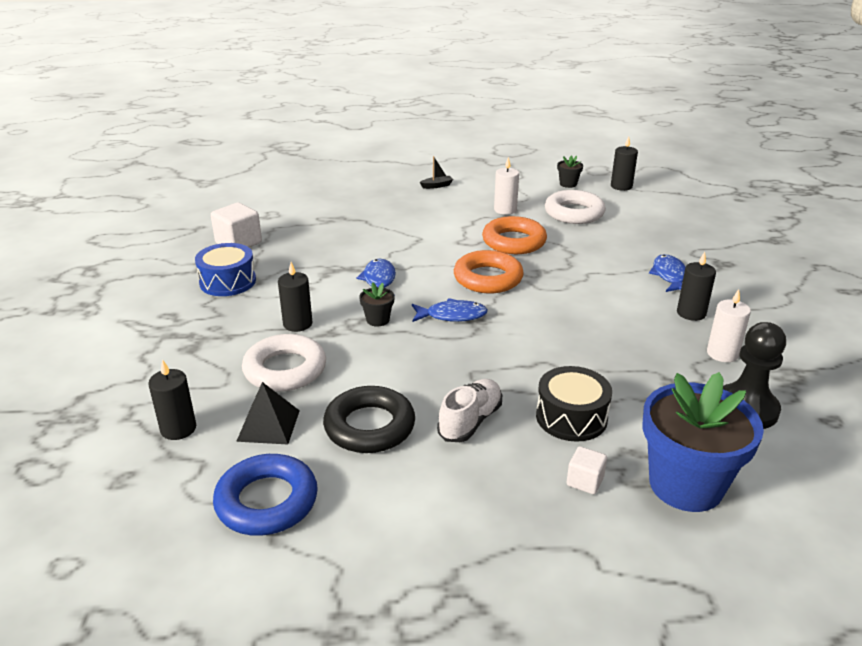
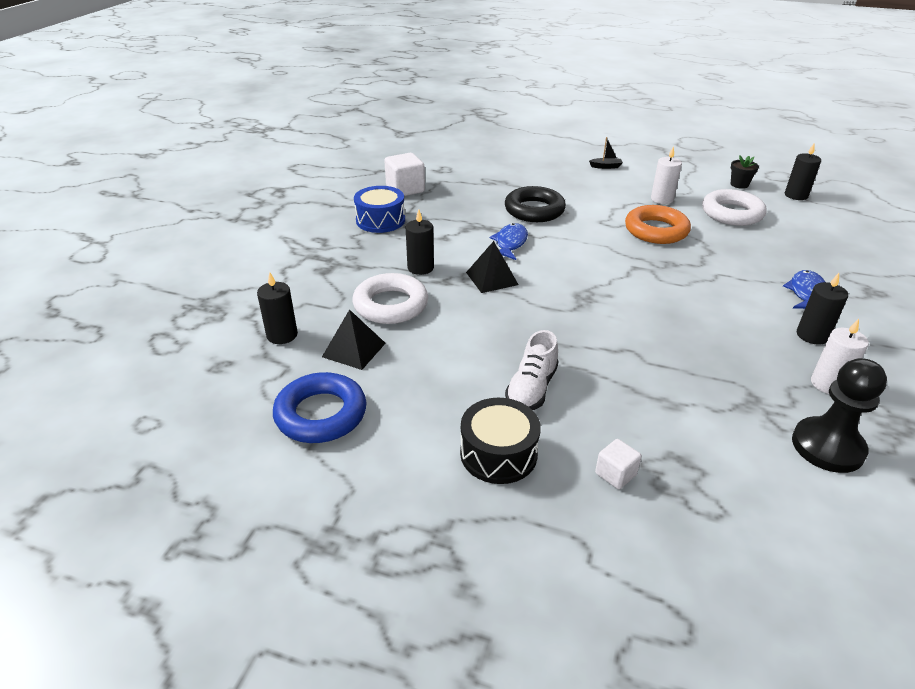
camera: 20 degrees right, 5 degrees up
black ring [323,386,415,453] -> black ring moved to [505,186,566,222]
black flower pot [359,282,395,327] -> black pyramid [466,241,519,293]
blue fish [412,298,488,322] -> none
white shoe [437,379,502,442] -> white shoe turned 150 degrees clockwise [505,330,559,410]
orange ring [454,250,524,293] -> none
black drum [536,366,612,441] -> black drum moved to [460,398,541,484]
blue flower pot [642,372,764,512] -> none

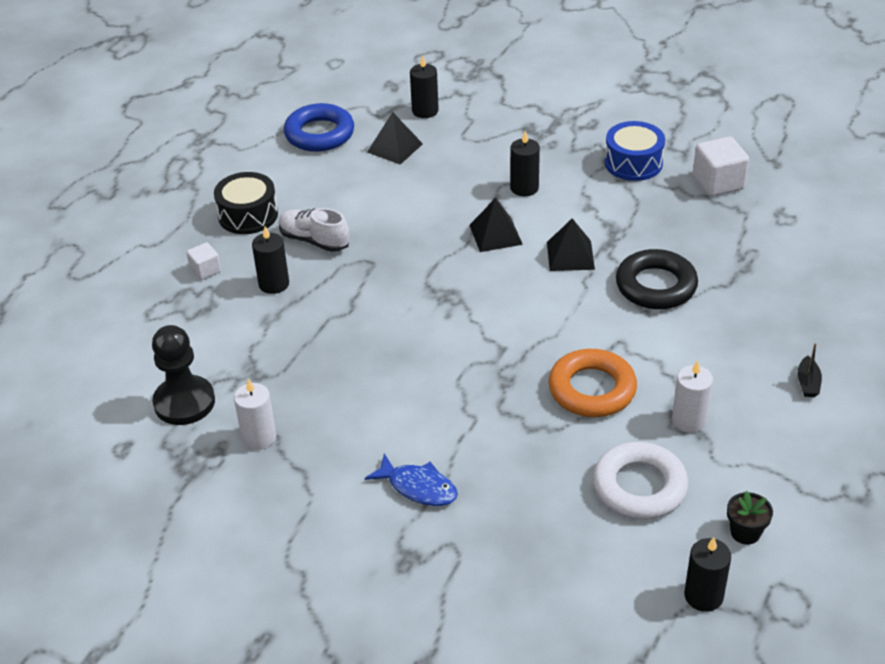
camera: 100 degrees right, 5 degrees up
white ring [352,273,428,324] -> none
blue fish [490,223,528,260] -> black pyramid [547,218,595,271]
black candle [797,273,848,345] -> black candle moved to [252,226,289,294]

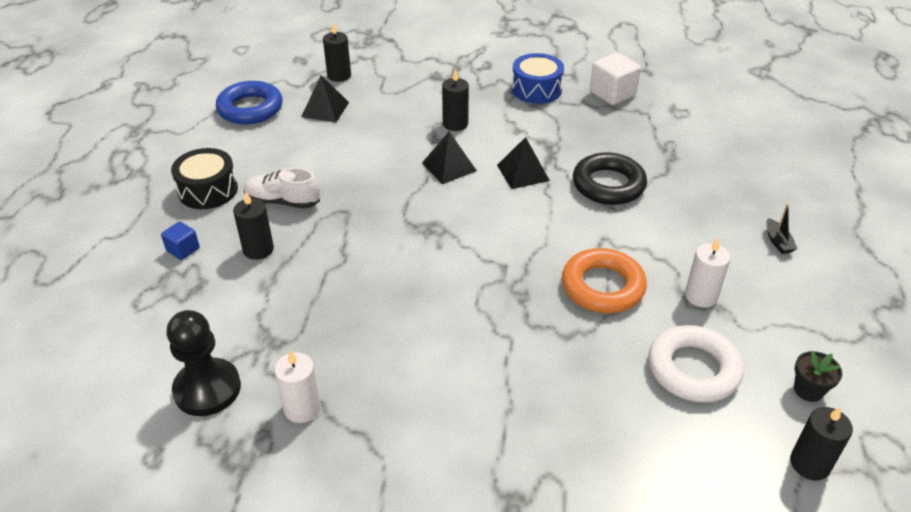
camera: 20 degrees left, 0 degrees up
white cube [186,242,221,280] -> blue cube [161,221,200,260]
blue fish [365,453,458,506] -> none

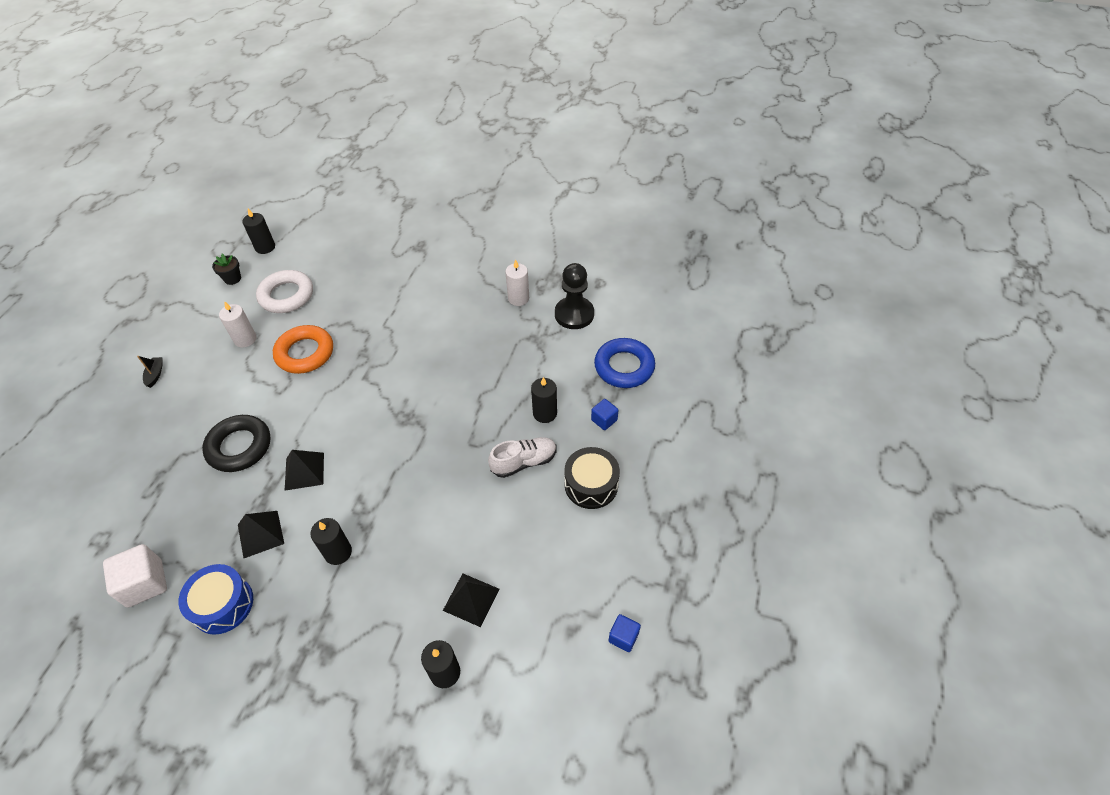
camera: 170 degrees left, 10 degrees up
blue ring [216,81,283,124] -> blue ring moved to [594,338,655,388]
white shoe [244,168,320,209] -> white shoe turned 45 degrees counterclockwise [488,437,557,478]
black pyramid [422,132,477,184] -> black pyramid moved to [238,511,284,558]
none -> blue cube [608,614,641,652]

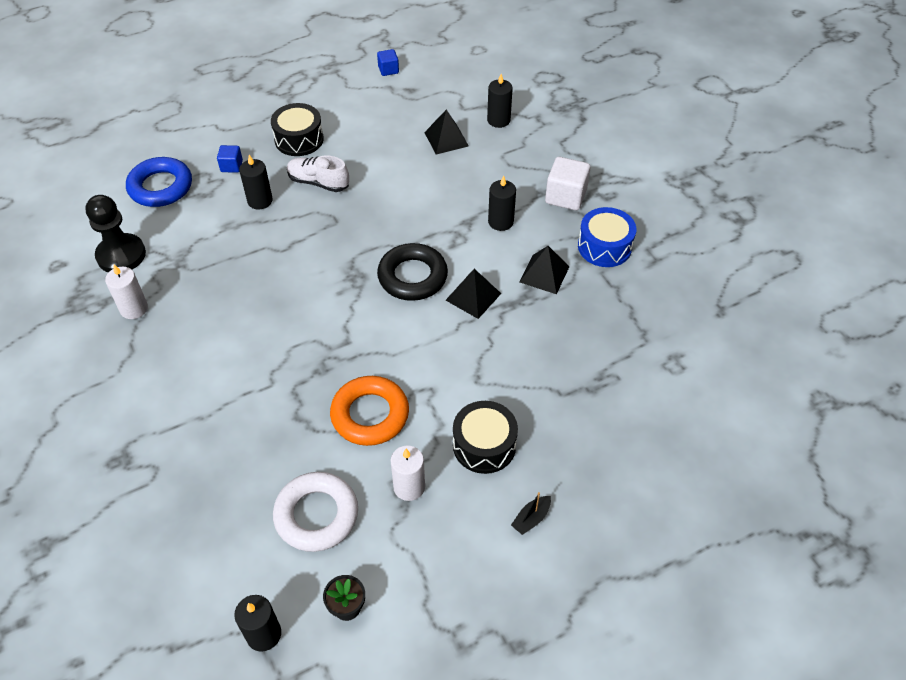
camera: 135 degrees left, 0 degrees up
white cube [103,544,167,607] -> white cube moved to [545,157,590,210]
black ring [202,415,271,472] -> black ring moved to [377,243,448,301]
none -> black drum [453,401,518,474]

